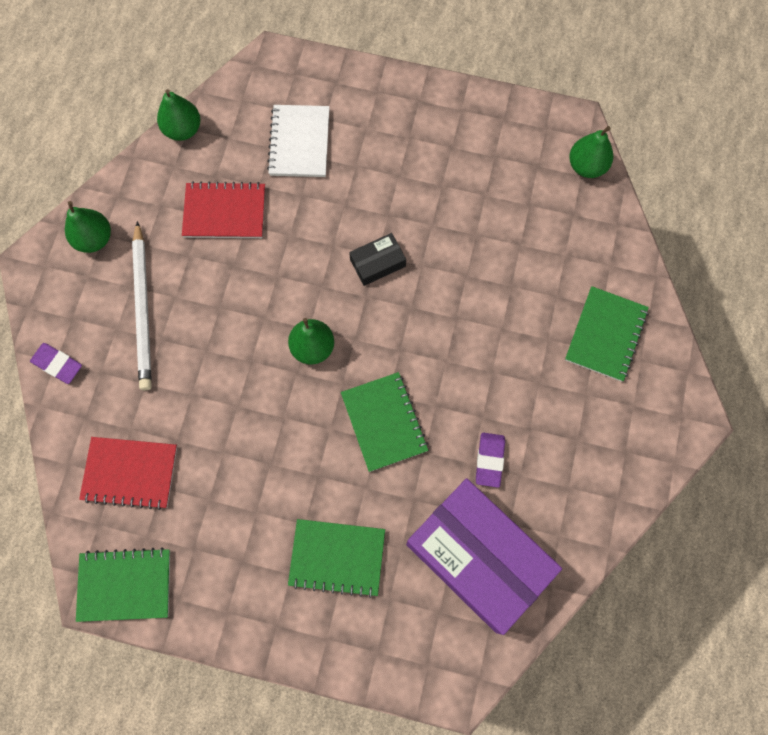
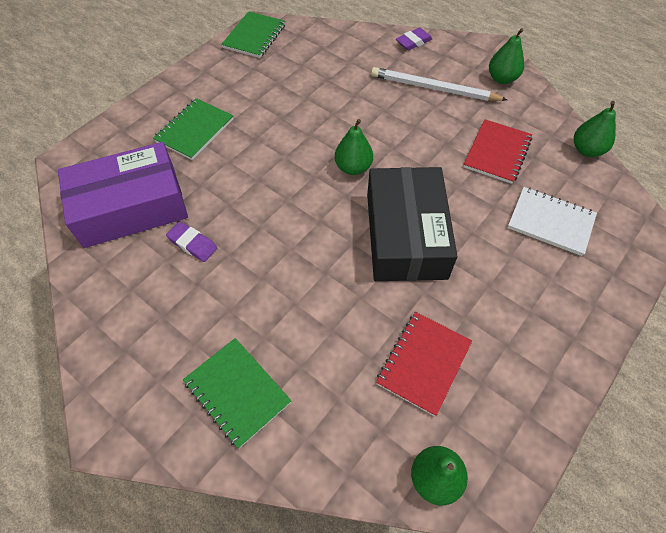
camera: 115 degrees right, 15 degrees down
red notebook [79,437,177,510] -> red notebook moved to [376,312,472,416]
green notebook [341,372,428,472] -> none
black box [349,233,406,286] -> black box [367,167,458,281], size x2.37

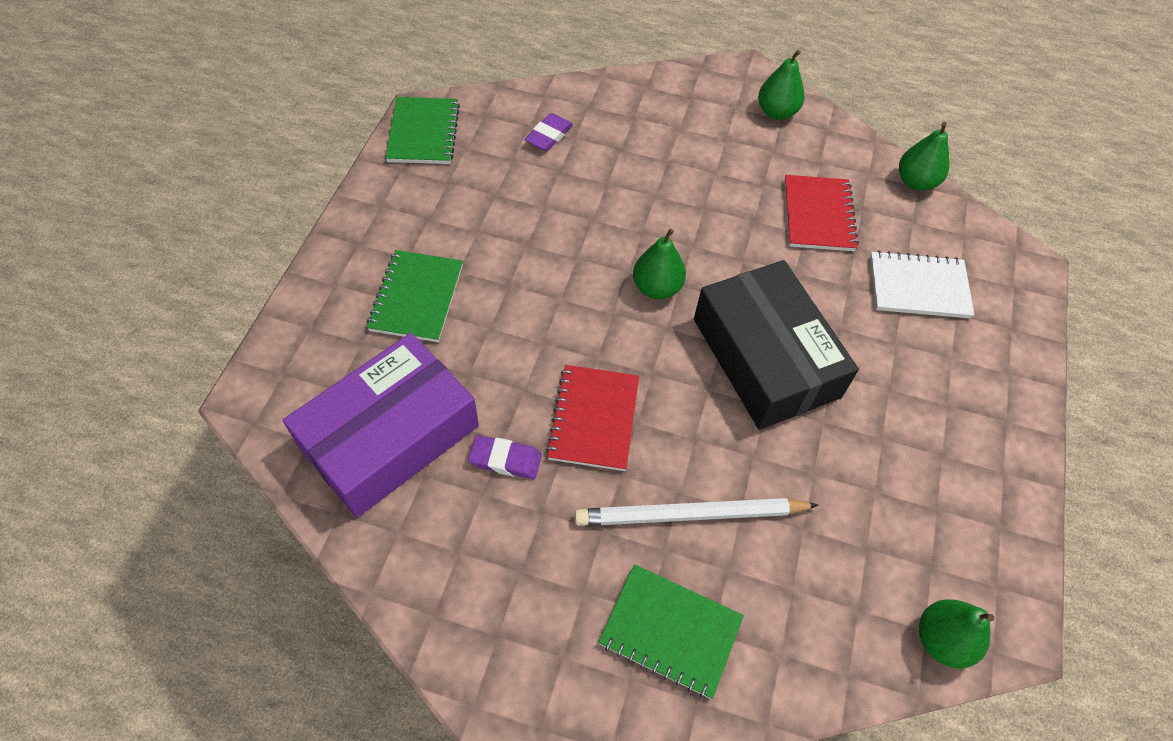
camera: 25 degrees left, 0 degrees up
white pencil [371,67,507,101] -> white pencil moved to [574,498,819,526]
red notebook [376,312,472,416] -> red notebook moved to [546,365,639,471]
purple eraser [396,28,432,50] -> purple eraser moved to [525,113,573,151]

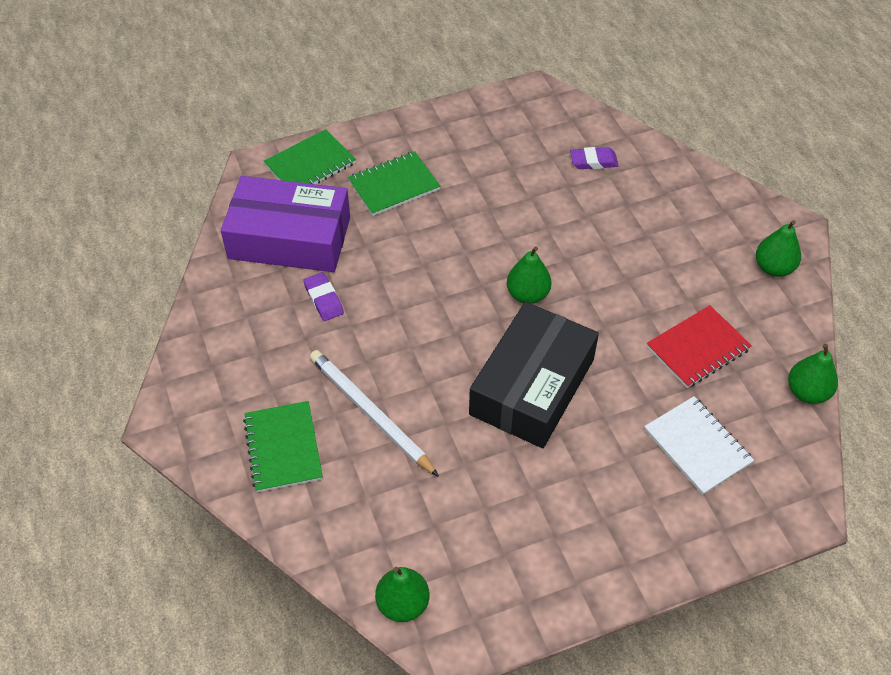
camera: 55 degrees right, 5 degrees down
green notebook [385,97,460,164] -> green notebook moved to [264,129,356,184]
red notebook [546,365,639,471] -> none

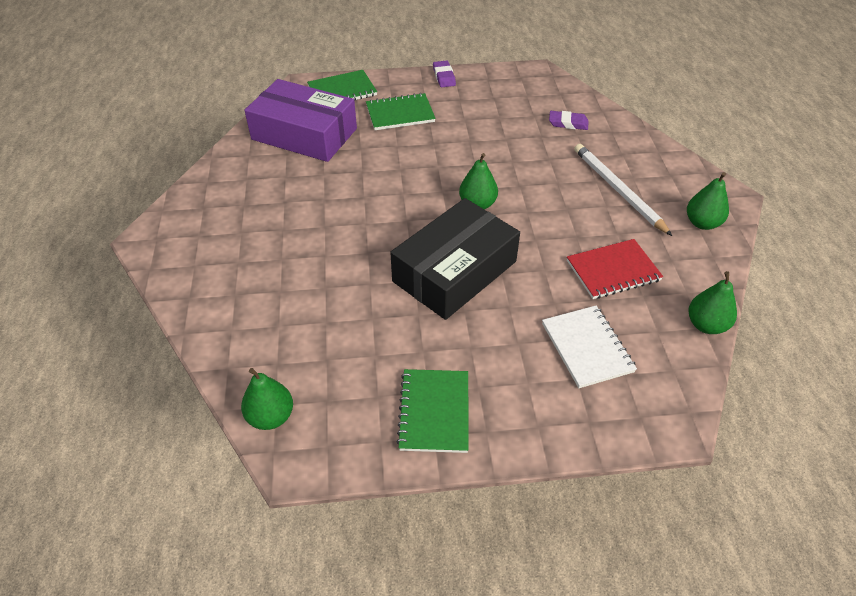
camera: 15 degrees right, 5 degrees down
green notebook [243,401,323,492] -> green notebook moved to [397,369,469,453]
purple eraser [303,272,344,321] -> purple eraser moved to [433,61,456,87]
white pencil [310,350,439,477] -> white pencil moved to [574,144,672,236]

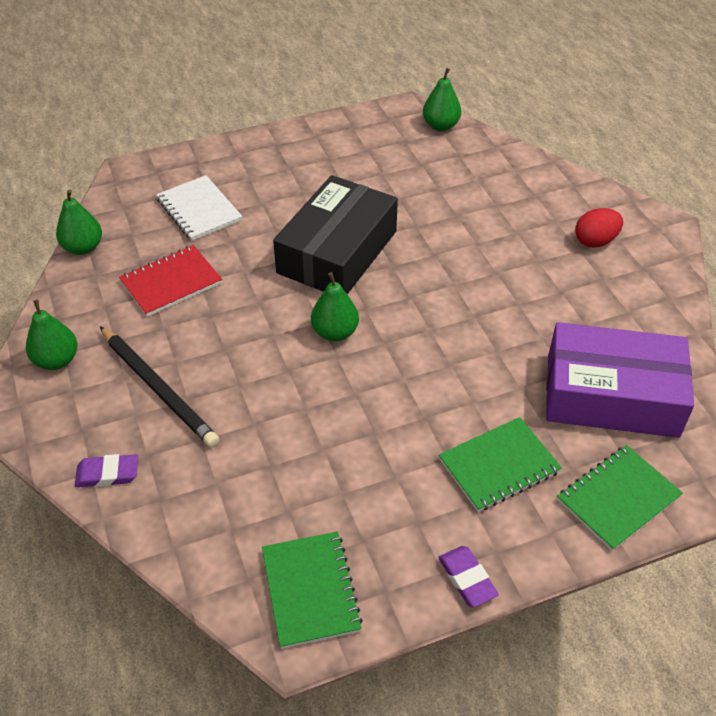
camera: 165 degrees right, 0 degrees up
green notebook [397,369,469,453] -> green notebook moved to [262,531,363,649]
purple eraser [549,111,589,130] -> purple eraser moved to [75,454,138,487]
white pencil [574,144,672,236] -> black pencil [100,326,219,447]
none -> red egg [575,208,623,247]

